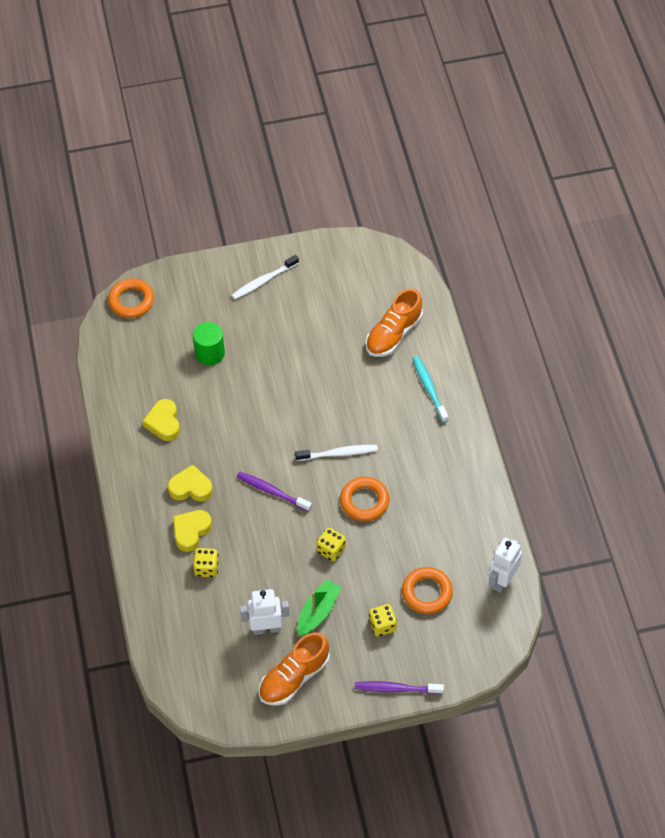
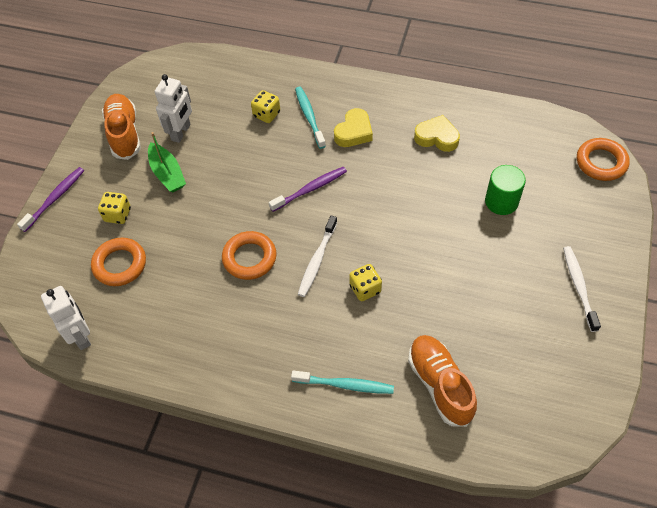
camera: 120 degrees right, 0 degrees up
yellow heart [173,510,212,552] -> turquoise toothbrush [295,87,326,149]
yellow dice [316,528,346,561] -> yellow dice moved to [349,264,382,301]

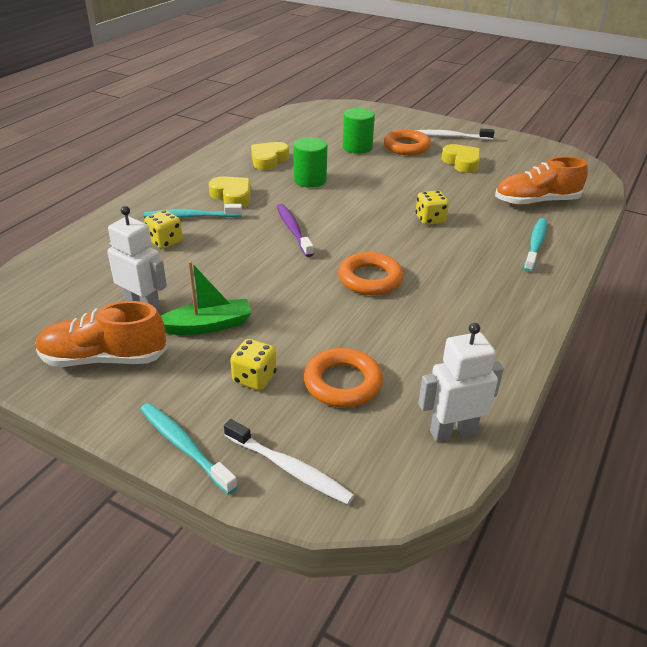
camera: 80 degrees left, 20 degrees down
purple toothbrush [17,167,84,232] -> turquoise toothbrush [140,403,238,494]
white toothbrush [298,215,337,297] -> white toothbrush moved to [224,419,354,505]
orange ring [577,138,630,181] -> orange ring moved to [384,129,431,155]
none -> green cylinder [293,137,327,188]
none -> yellow heart [442,144,480,173]

